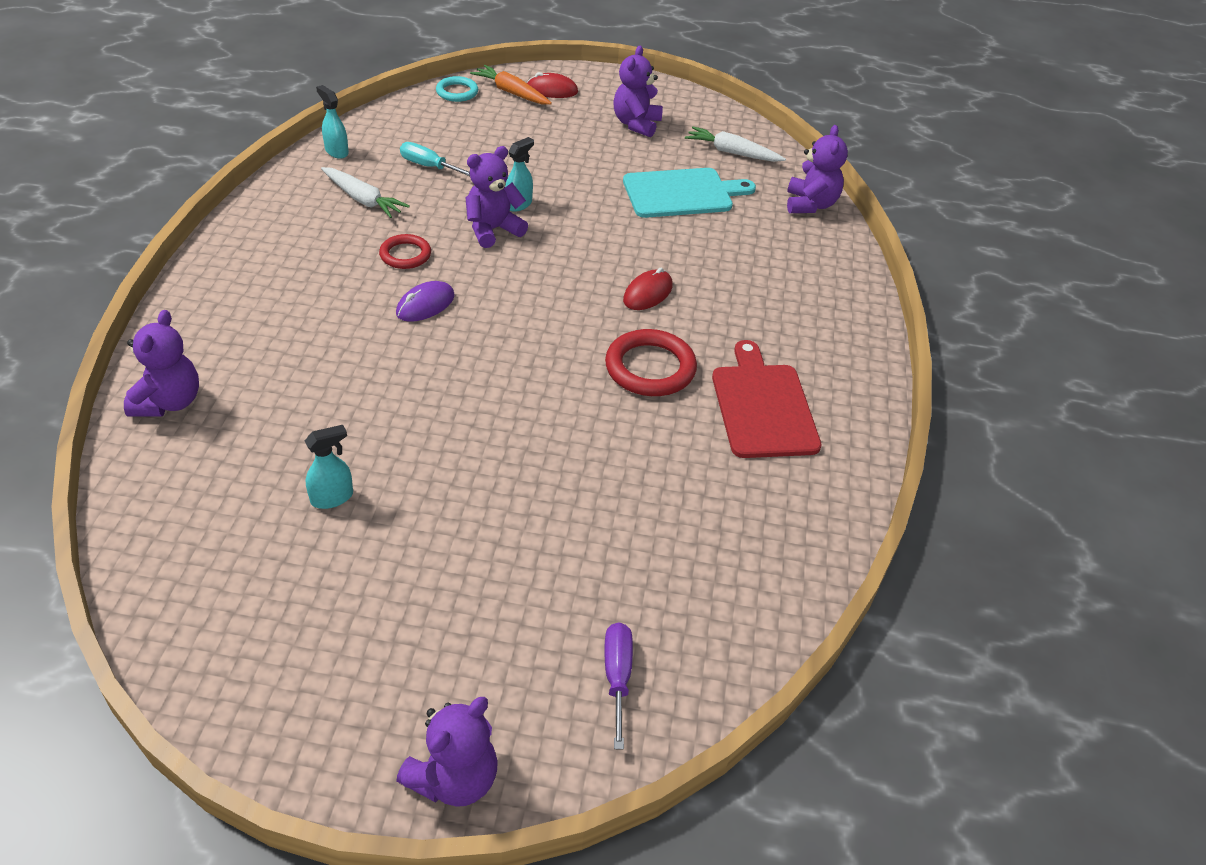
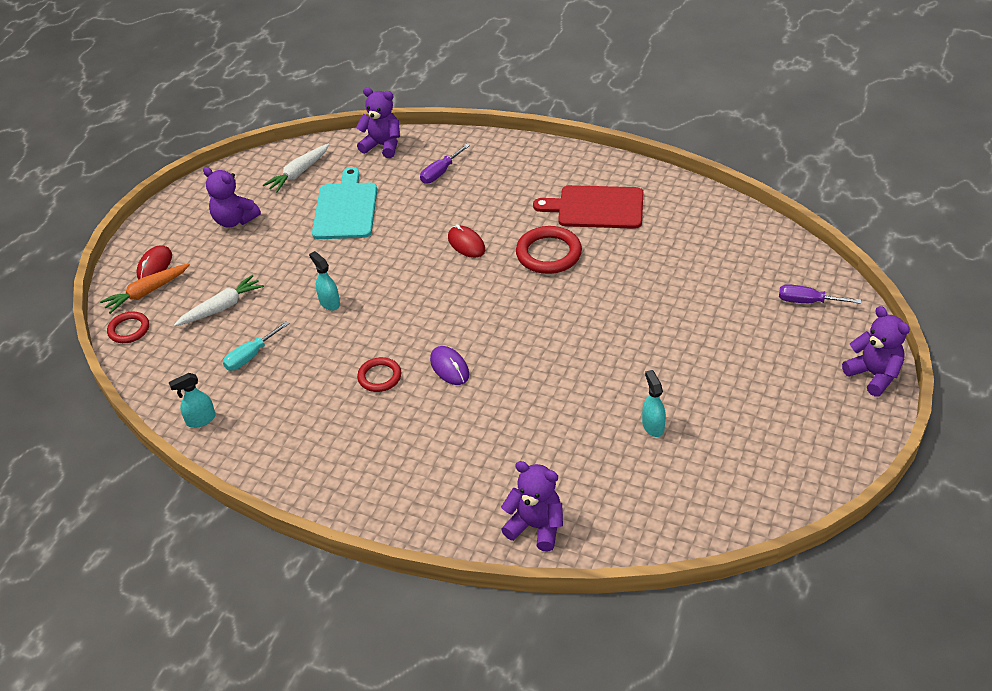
camera: 70 degrees left, 0 degrees up
white carrot [321,167,410,218] -> white carrot moved to [174,275,264,326]
turquoise ring [436,76,478,102] -> red ring [107,312,149,343]
purple teddy bear [465,146,528,248] -> none
none -> purple screwdriver [420,144,470,184]

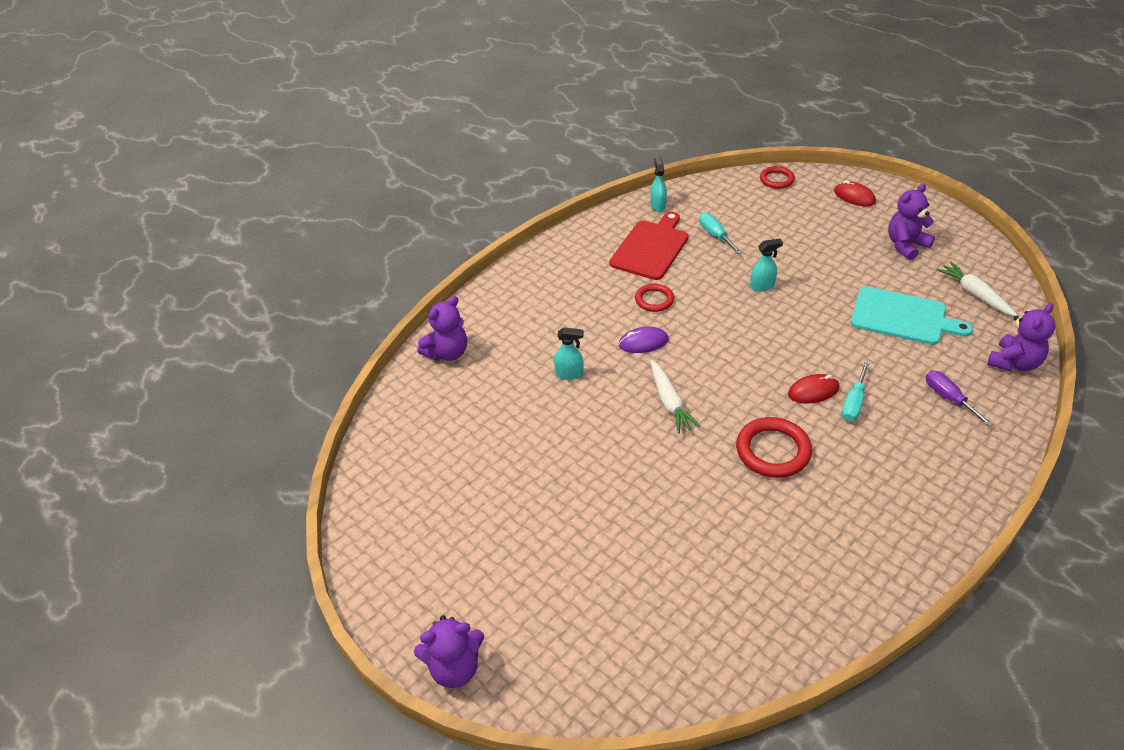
camera: 110 degrees right, 0 degrees up
orange carrot [100,263,190,314] -> none
white carrot [174,275,264,326] -> white carrot moved to [650,360,701,433]
red cutting board [533,185,643,229] -> red cutting board moved to [610,211,689,280]
turquoise spray bottle [642,370,666,437] -> turquoise spray bottle moved to [554,327,584,380]
purple screwdriver [779,284,861,304] -> none
none -> turquoise screwdriver [842,362,869,421]

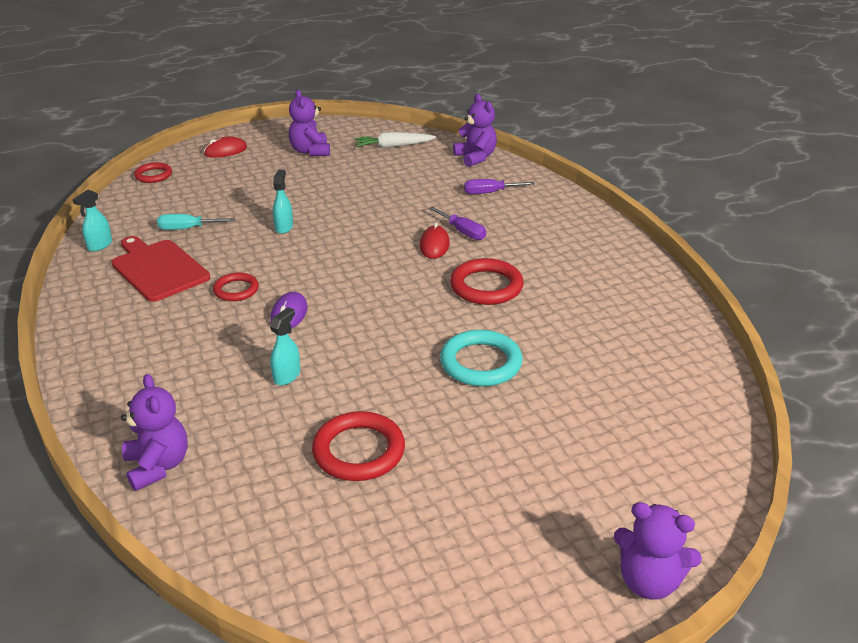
camera: 70 degrees left, 10 degrees down
purple teddy bear [414,615,484,688] -> purple teddy bear turned 105 degrees clockwise [614,502,702,600]
turquoise spray bottle [650,157,667,212] -> turquoise spray bottle turned 75 degrees counterclockwise [73,190,112,252]
white carrot [650,360,701,433] -> none
turquoise screwdriver [842,362,869,421] -> purple screwdriver [428,207,486,240]
turquoise cutting board [851,286,973,345] -> none
none -> red ring [312,411,405,481]
none -> turquoise ring [440,330,523,386]

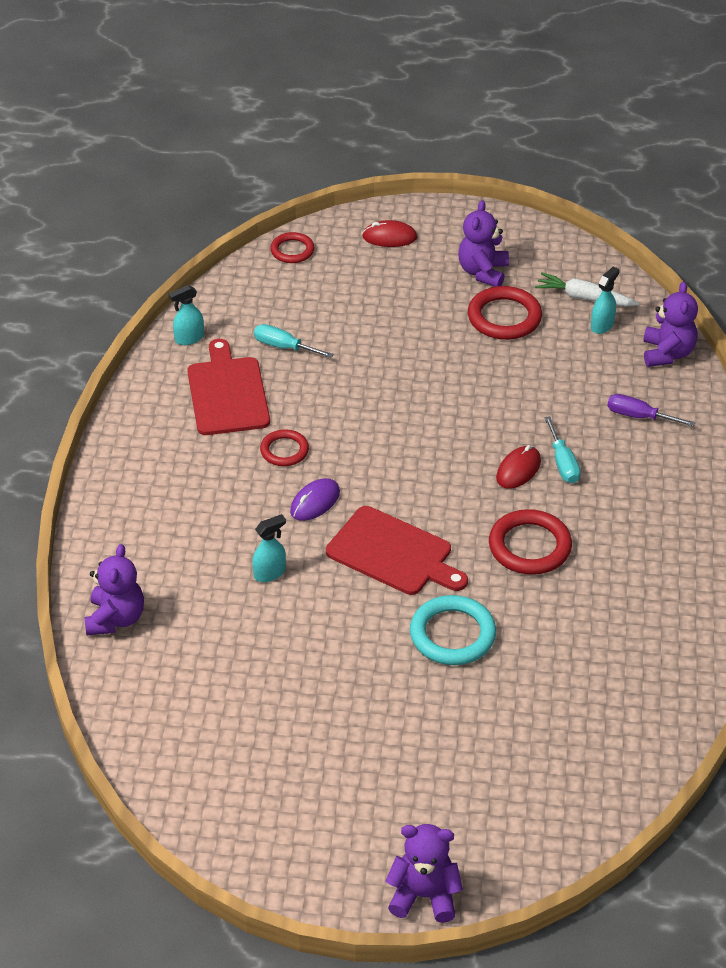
camera: 30 degrees right, 10 degrees up
turquoise spray bottle [273,170,293,234] -> turquoise spray bottle moved to [591,266,620,334]
red ring [312,411,405,481] -> red ring moved to [468,286,542,340]
purple screwdriver [428,207,486,240] -> turquoise screwdriver [544,416,580,483]
purple teddy bear [614,502,702,600] -> purple teddy bear turned 135 degrees clockwise [386,824,463,923]
none -> red cutting board [326,506,468,595]

